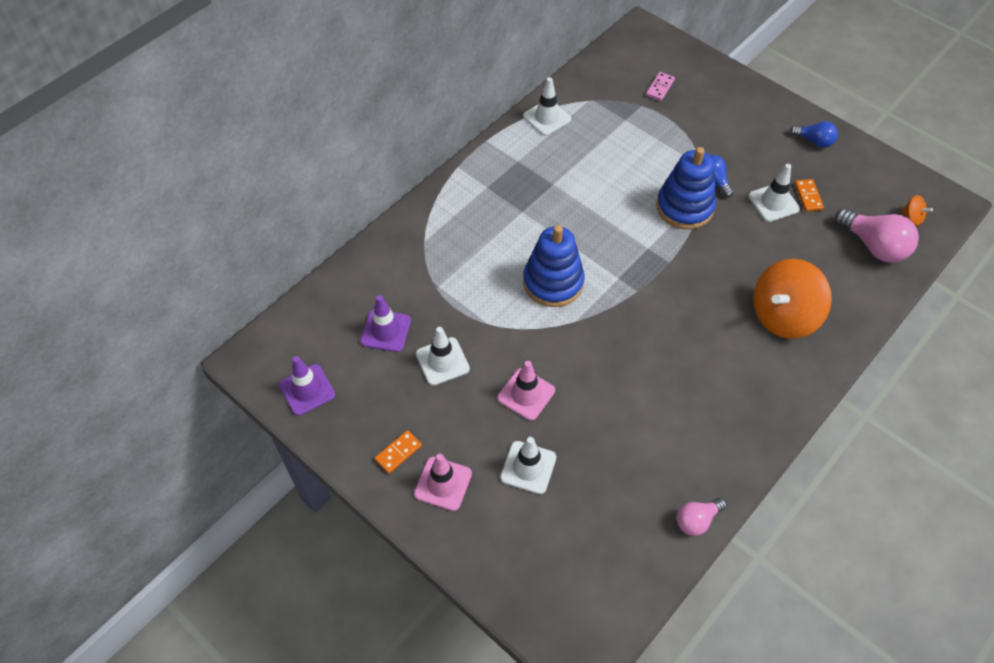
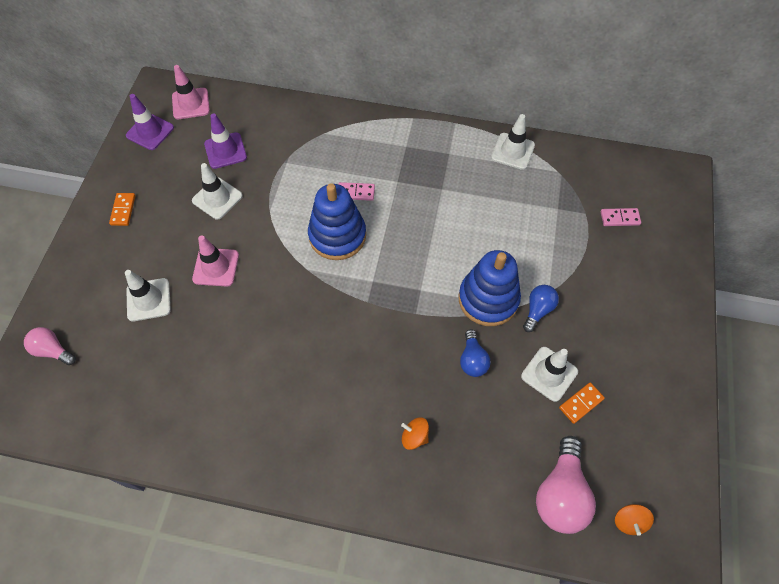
camera: 60 degrees right, 5 degrees up
orange domino [375,430,422,474] -> orange domino turned 75 degrees clockwise [109,193,135,226]
pink traffic cone [414,454,472,511] -> pink traffic cone moved to [172,65,210,119]
pink light bulb [677,498,727,536] -> pink light bulb moved to [24,327,76,365]
orange spinning top [753,259,832,339] -> orange spinning top [401,417,429,450], size x0.42
blue light bulb [790,121,838,148] -> blue light bulb moved to [460,329,491,377]
none -> pink domino [339,182,375,201]

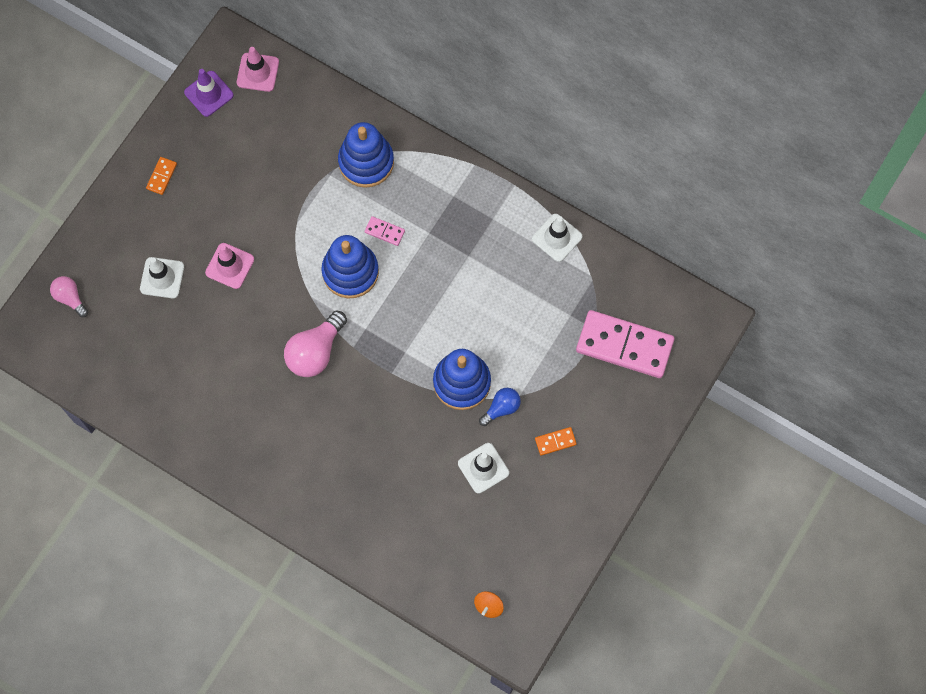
camera: 20 degrees right, 10 degrees up
white traffic cone [192,163,243,219] -> none
purple traffic cone [204,113,247,169] -> none
orange spinning top [401,417,429,450] -> none
blue light bulb [460,329,491,377] -> none
pink light bulb [536,436,596,534] -> pink light bulb moved to [284,310,347,377]
orange domino [559,382,605,424] -> orange domino moved to [535,427,577,456]
pink domino [601,208,641,226] -> pink domino [576,310,674,378], size x2.40
none -> blue stacking toy [338,122,394,188]

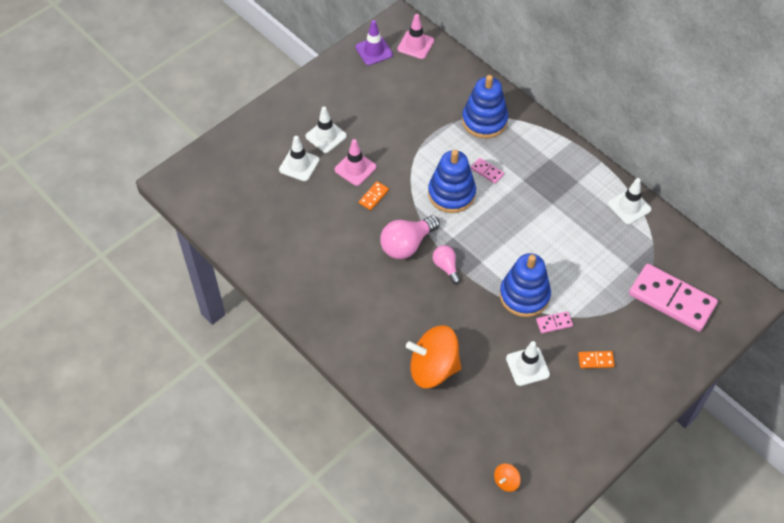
camera: 15 degrees right, 15 degrees down
pink light bulb [50,276,88,317] -> pink light bulb moved to [433,245,460,284]
orange domino [146,157,177,195] -> orange domino moved to [359,181,389,210]
blue light bulb [479,388,521,426] -> pink domino [536,311,573,334]
none -> white traffic cone [305,107,347,153]
none -> orange spinning top [406,325,461,388]

